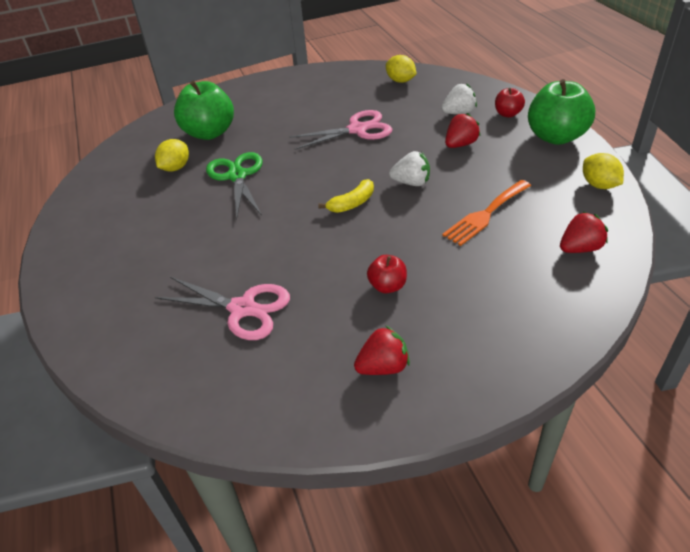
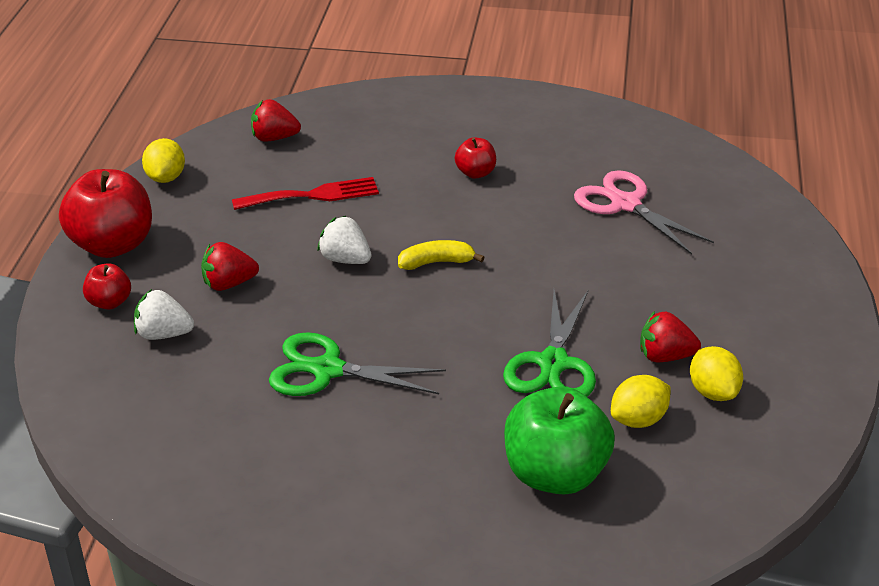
camera: 155 degrees left, 5 degrees down
pink scissors [289,110,392,150] -> green scissors [269,332,446,396]
red strawberry [354,325,410,375] -> red strawberry moved to [640,311,701,362]
yellow lemon [386,55,417,83] -> yellow lemon moved to [690,346,743,401]
orange fork [442,180,531,246] -> red fork [232,177,379,210]
green apple [528,79,595,145] -> red apple [59,169,152,258]

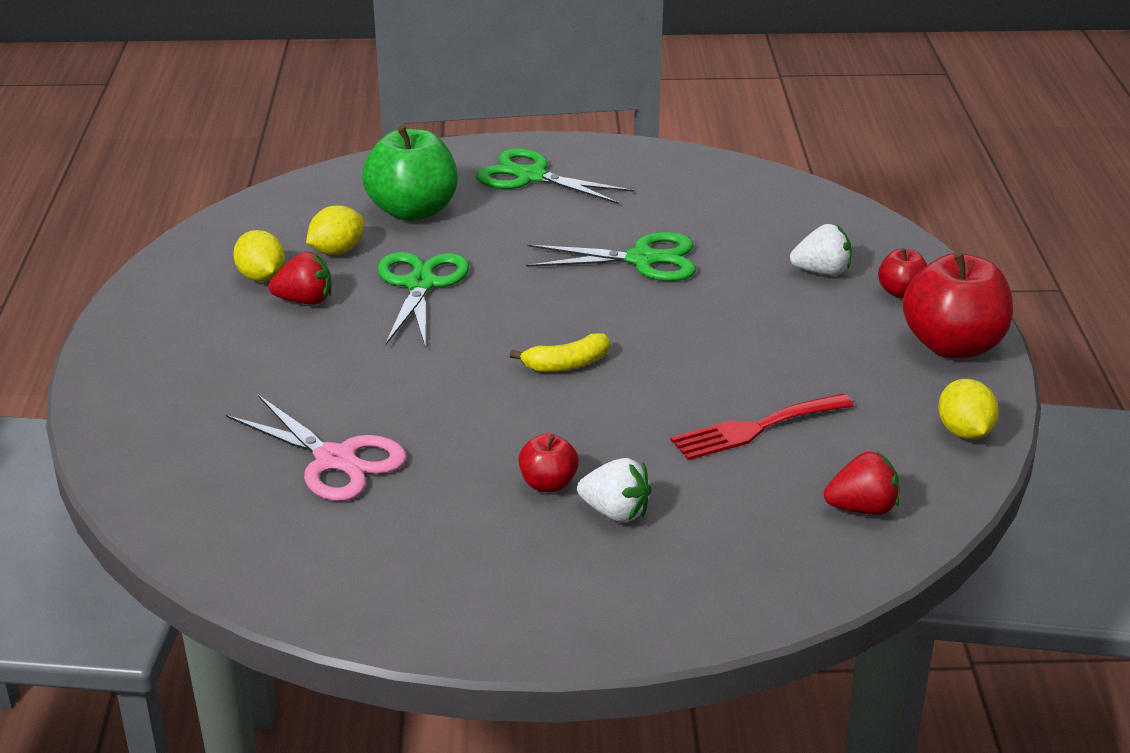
camera: 170 degrees right, 5 degrees down
red strawberry [201,242,259,291] -> none
white strawberry [317,216,372,264] -> white strawberry moved to [577,458,651,523]
none -> green scissors [476,148,634,204]

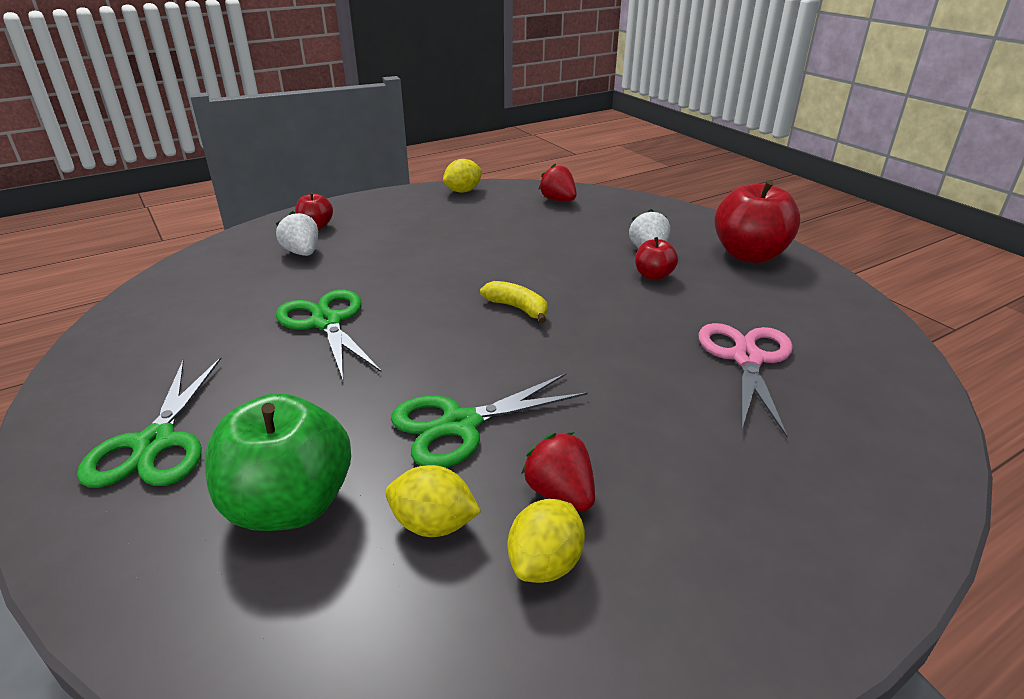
camera: 120 degrees left, 0 degrees up
red fork [671,393,854,460] -> none
red apple [902,252,1013,358] -> red apple moved to [714,180,801,263]

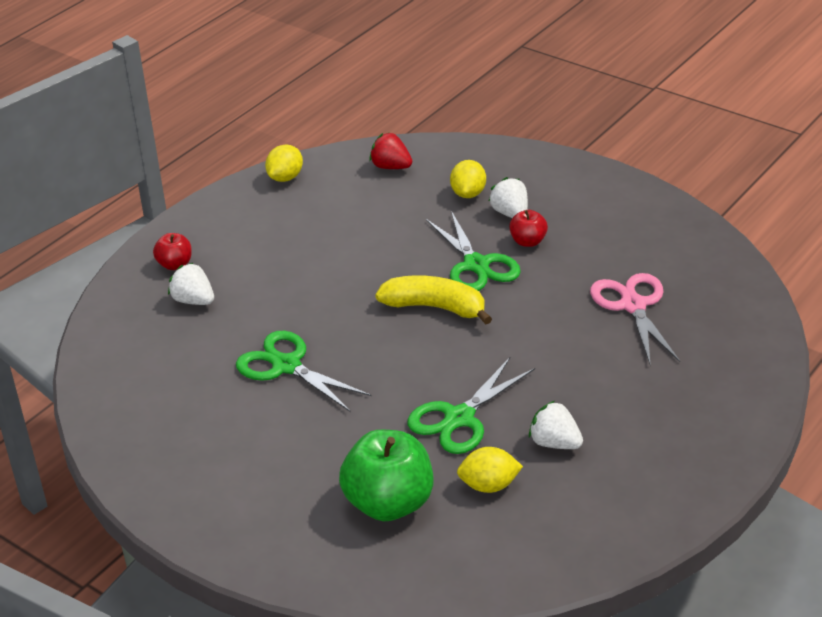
camera: 20 degrees left, 5 degrees up
green scissors [77,357,222,488] -> green scissors moved to [426,211,521,291]
yellow banana [480,281,547,323] -> yellow banana [375,275,492,325], size x1.59
yellow lemon [507,499,585,583] -> yellow lemon moved to [450,160,486,198]
red strawberry [521,432,595,511] -> white strawberry [529,401,583,449]
red apple [714,180,801,263] -> none

